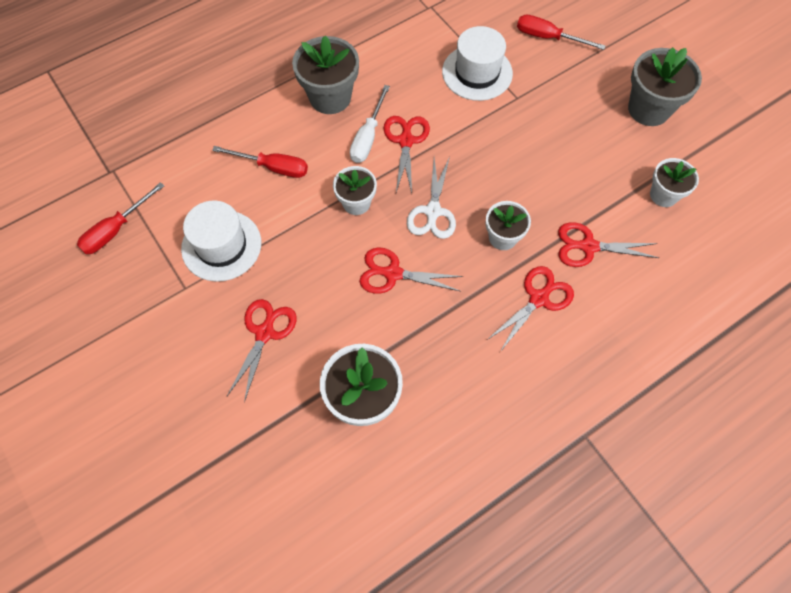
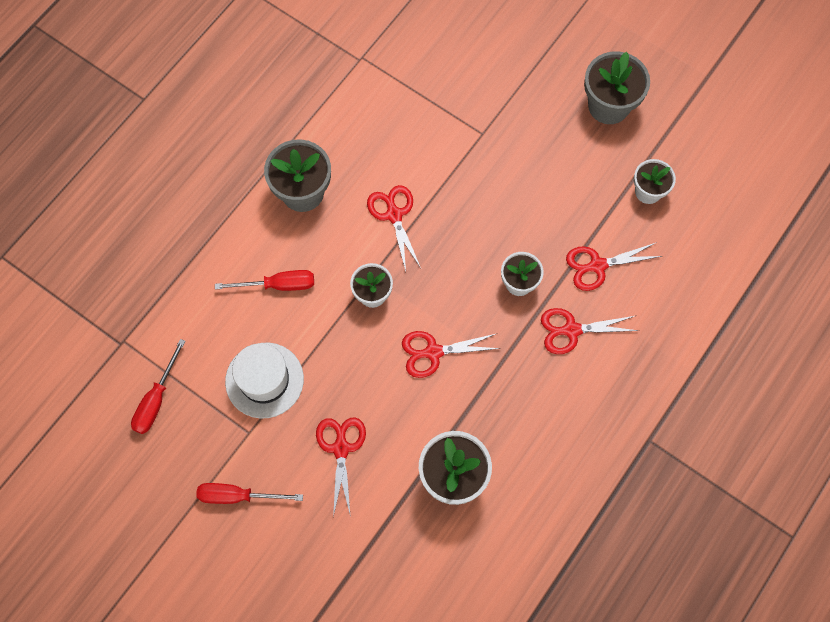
camera: 20 degrees left, 5 degrees up
white screwdriver [350,85,390,163] -> none
white scissors [407,157,456,239] -> none
white hat [442,26,513,101] -> none
red scissors [487,266,574,352] -> red scissors turned 120 degrees counterclockwise [541,308,639,354]
red screwdriver [517,15,605,50] -> red screwdriver moved to [197,483,303,504]

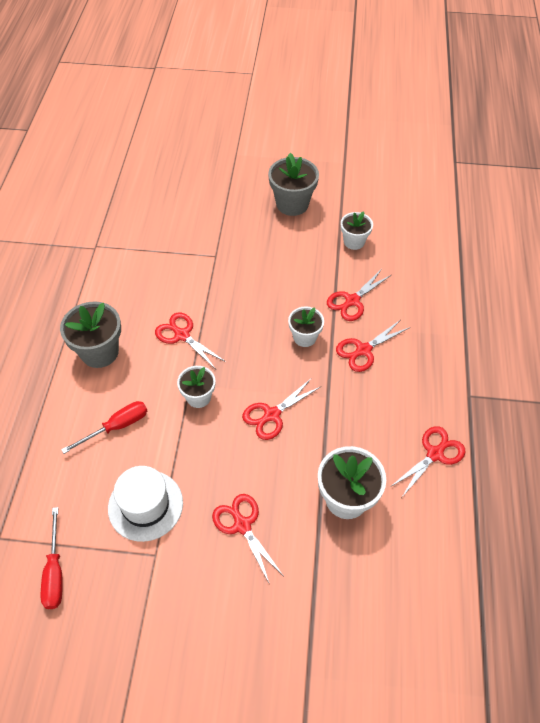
camera: 30 degrees left, 15 degrees down
red screwdriver [197,483,303,504] -> none
none -> red scissors [390,426,466,497]

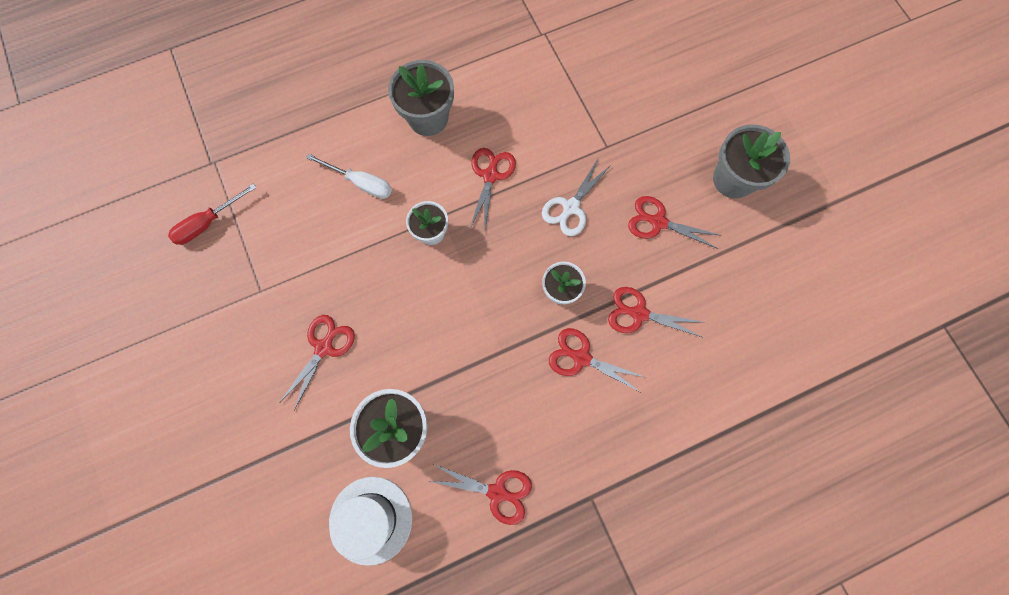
camera: 60 degrees right, 20 degrees up
red screwdriver [61,401,147,454] -> white screwdriver [306,154,392,199]
white hat [108,466,183,542] -> white hat moved to [329,477,412,566]
red scissors [242,378,320,440] -> red scissors moved to [628,196,719,249]
white flower pot [341,211,373,250] -> none
none -> white scissors [542,159,612,236]

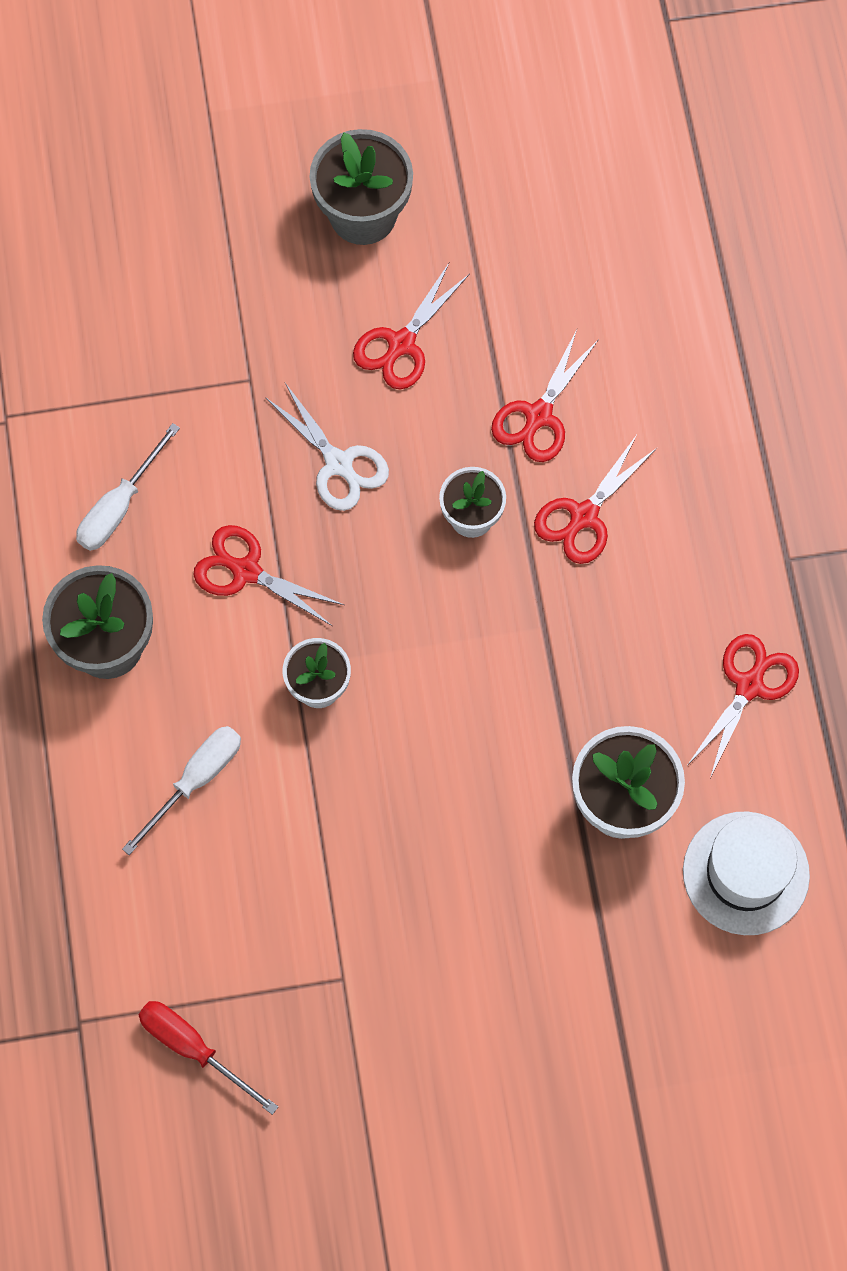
camera: 75 degrees left, 5 degrees down
red screwdriver [168,183,257,245] -> red screwdriver turned 150 degrees clockwise [139,1001,278,1115]
red scissors [280,315,355,410] -> none
none -> white screwdriver [76,423,180,551]

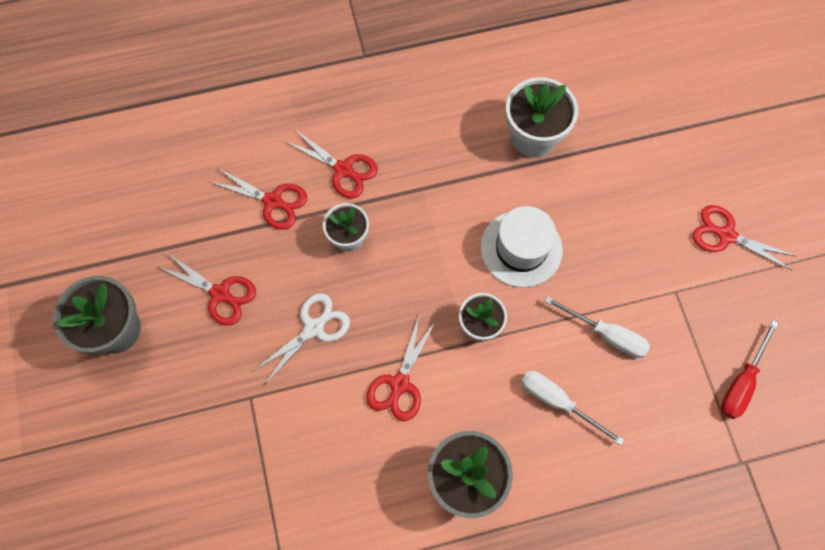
camera: 95 degrees left, 0 degrees up
white screwdriver [76,423,180,551] -> white screwdriver moved to [545,296,650,358]
white hat [683,812,810,935] -> white hat moved to [480,206,563,288]
red scissors [688,634,799,778] -> red scissors moved to [692,205,797,271]

